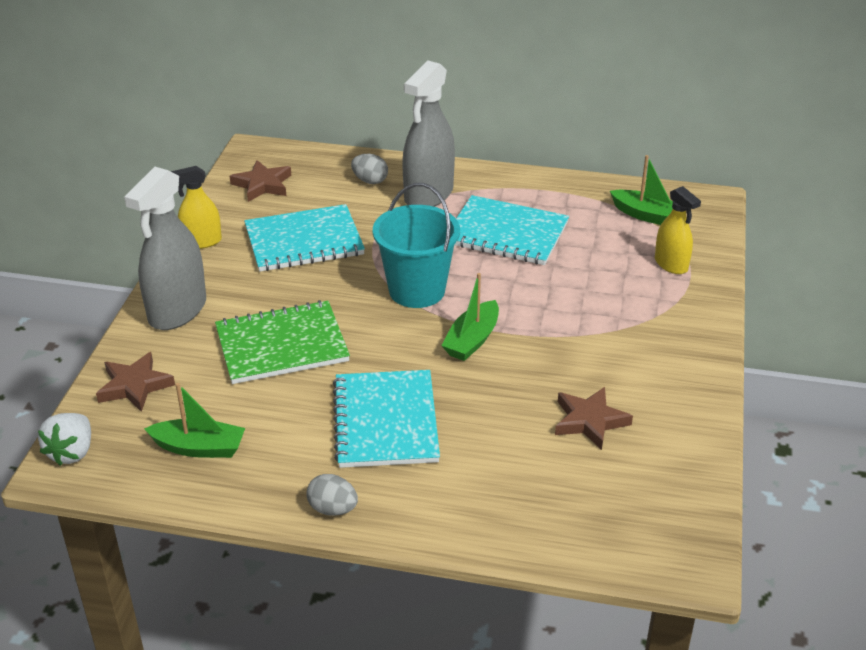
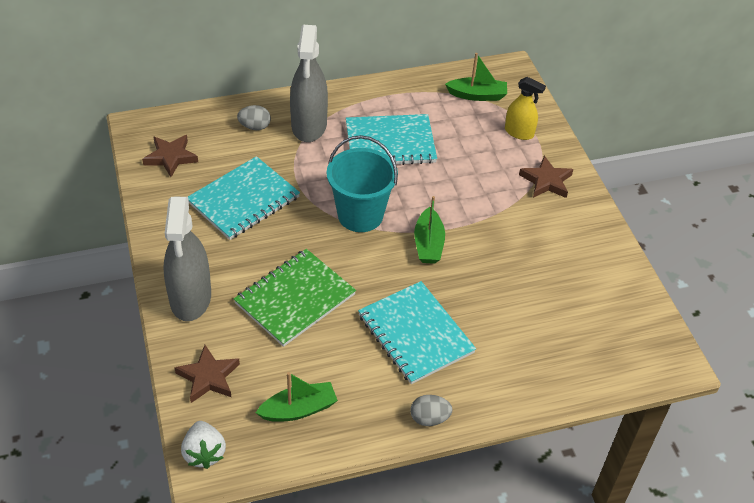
camera: 30 degrees left, 10 degrees up
yellow spray bottle [171,166,222,249] -> none
brown star [555,387,633,450] -> brown star moved to [519,156,573,198]

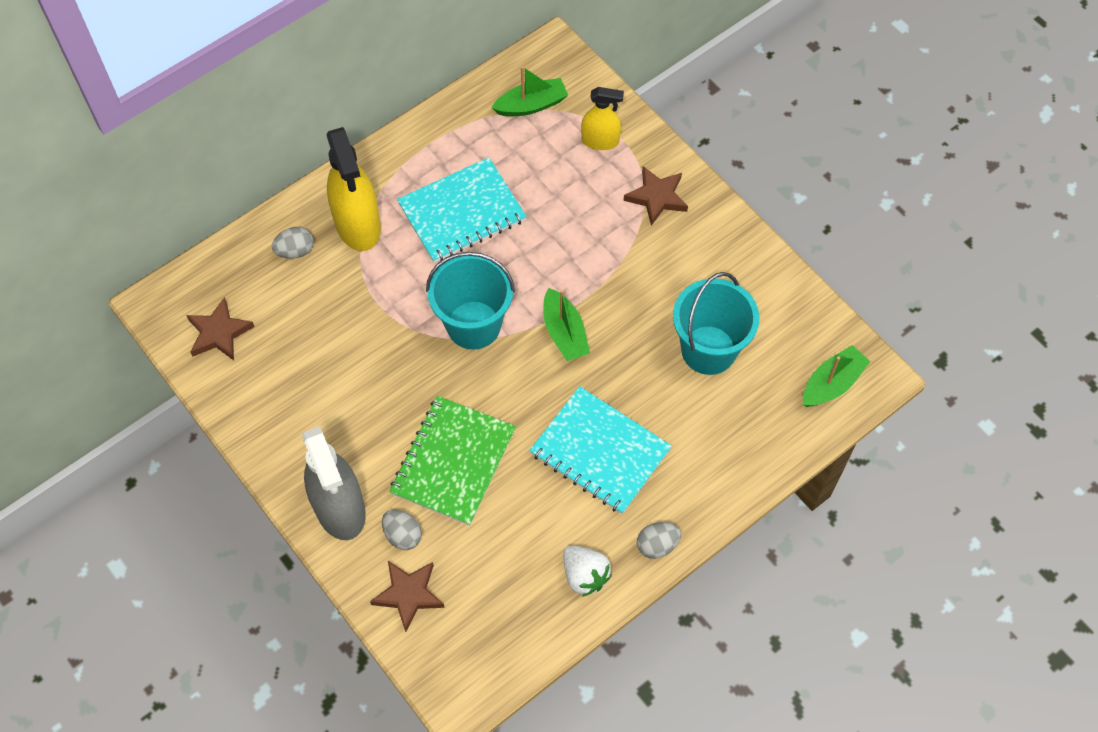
camera: 20 degrees left, 15 degrees up
white strawberry [181,421,226,469] -> white strawberry moved to [563,545,612,597]
turquoise notebook [188,156,300,240] -> none
green boat [256,372,338,422] -> green boat moved to [803,345,871,407]
grey spray bottle [290,25,328,142] -> yellow spray bottle [327,127,381,251]
none -> grey egg [382,509,422,550]
none -> turquoise bucket [673,272,760,375]

